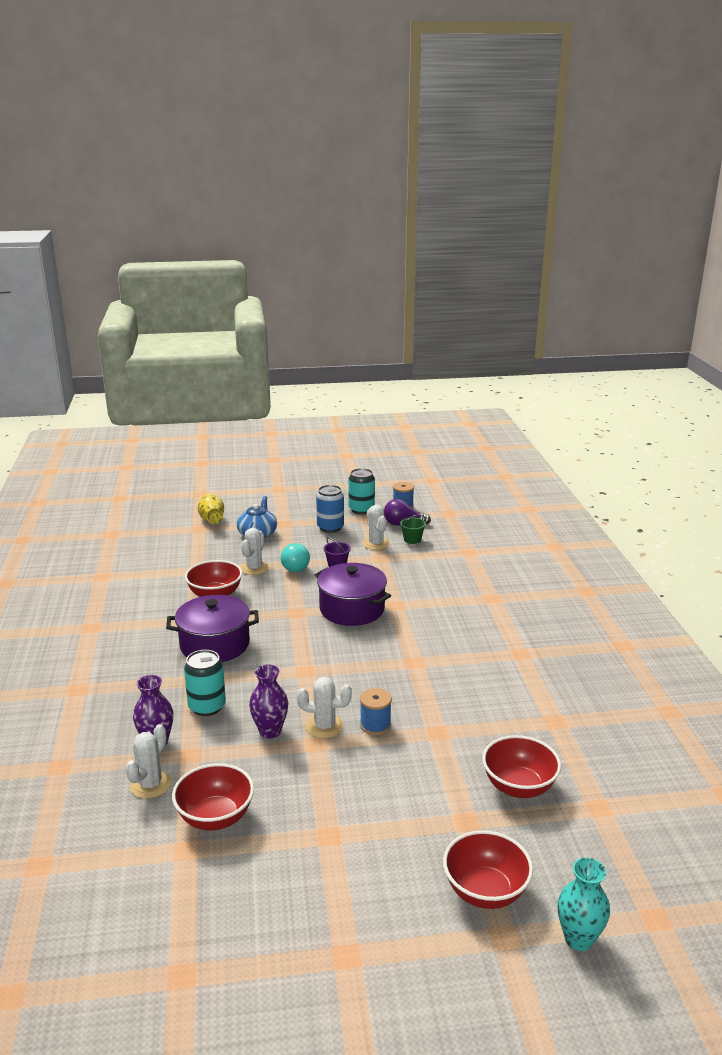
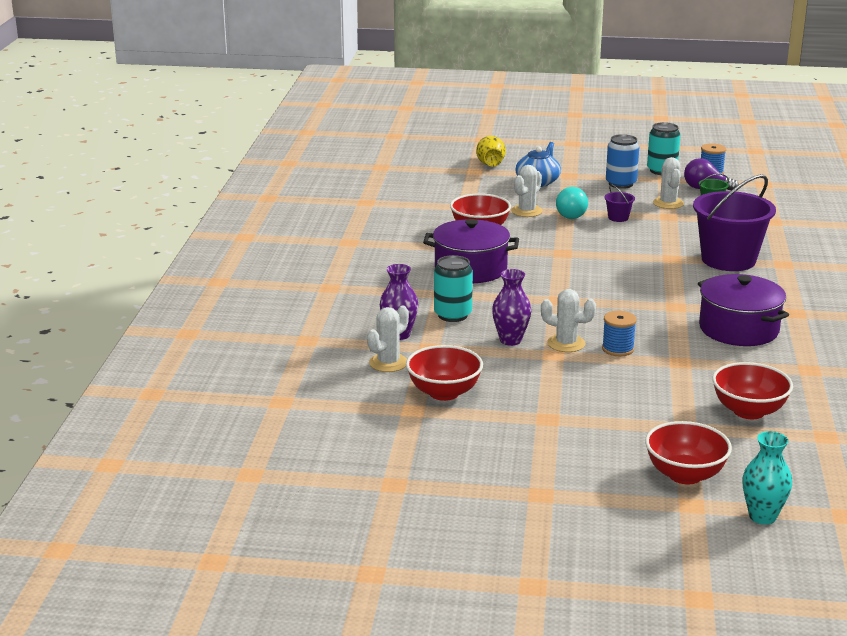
camera: 15 degrees right, 0 degrees up
purple pot [315,563,391,626] -> purple pot moved to [698,274,789,346]
none -> purple bucket [693,174,776,271]

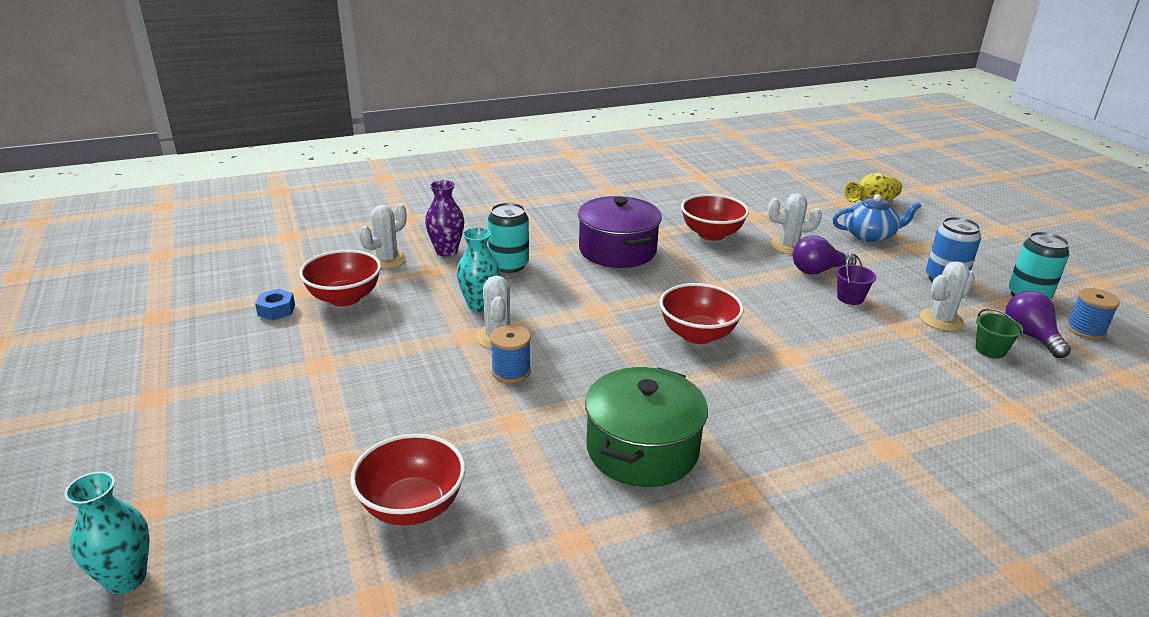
camera: 60 degrees right, 5 degrees up
white cactus [367,306,409,372] -> white cactus turned 60 degrees counterclockwise [359,204,407,269]
purple vase [492,269,531,346] -> turquoise vase [457,227,500,312]
turquoise light bulb [556,187,588,219] -> purple light bulb [793,235,857,275]
red bowl [645,421,732,484] -> red bowl moved to [659,283,744,344]
purple bucket [693,174,776,271] -> none
purple pot [698,274,789,346] -> green pot [585,367,708,487]
none -> blue nut [255,289,295,321]

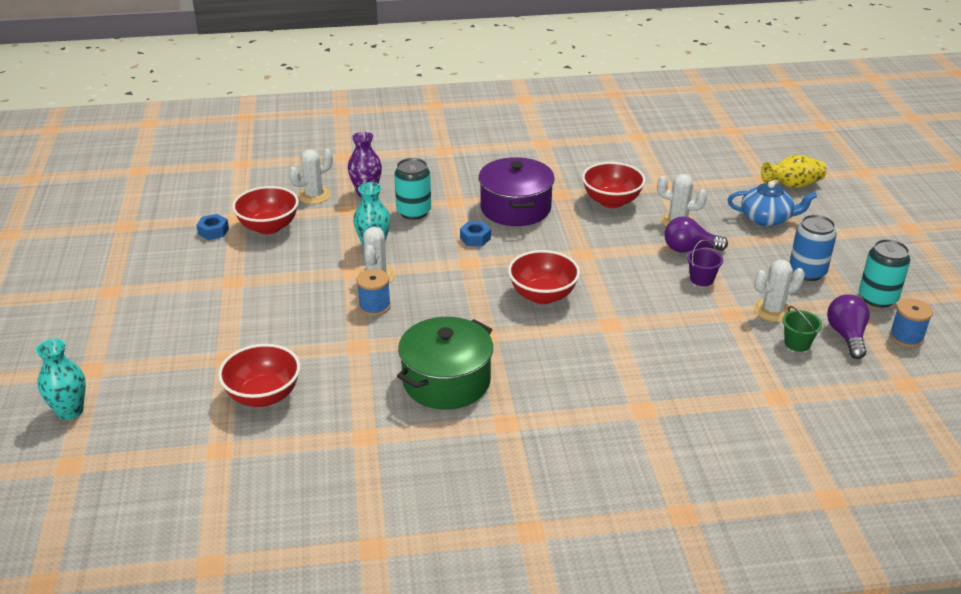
camera: 15 degrees right, 5 degrees up
none -> blue nut [460,221,491,246]

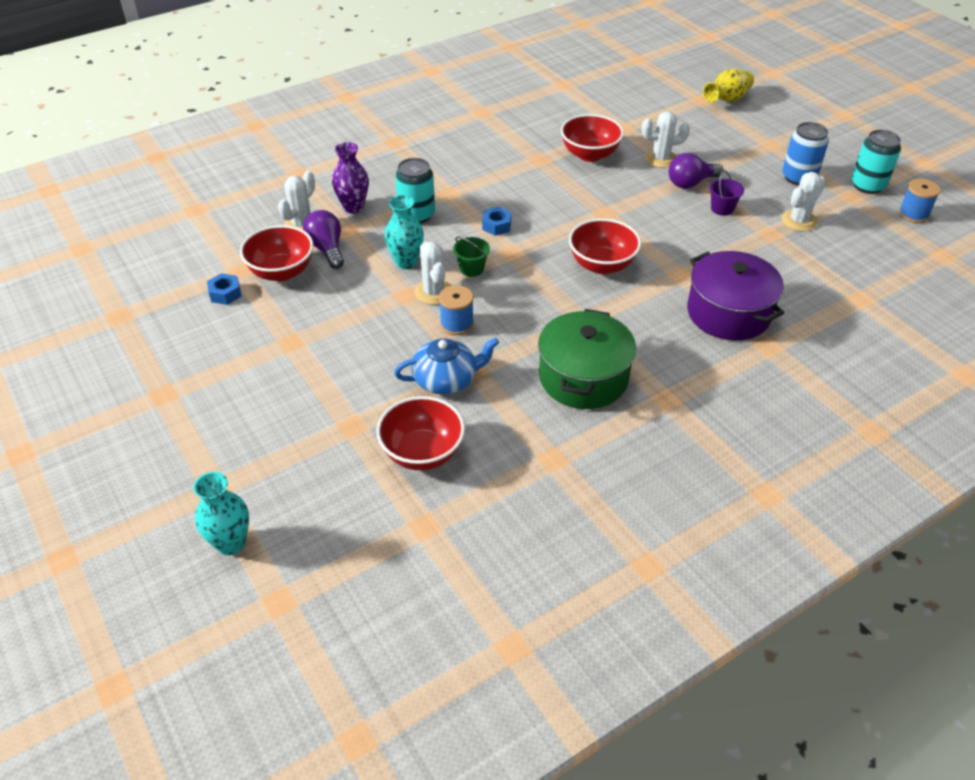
camera: 25 degrees left, 10 degrees up
purple pot [478,157,555,226] -> purple pot moved to [687,251,784,341]
blue teapot [727,181,817,226] -> blue teapot moved to [394,337,499,394]
green bucket [783,306,822,352] -> green bucket moved to [453,237,490,277]
purple light bulb [827,294,870,359] -> purple light bulb moved to [303,210,344,269]

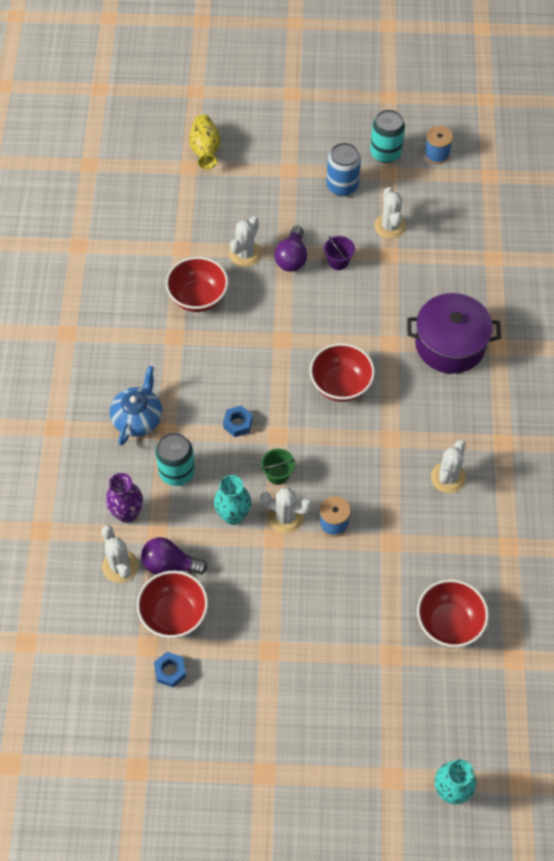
camera: 55 degrees left, 15 degrees up
blue teapot [394,337,499,394] -> blue teapot moved to [110,366,162,445]
green pot [538,309,636,409] -> white cactus [431,440,466,493]

